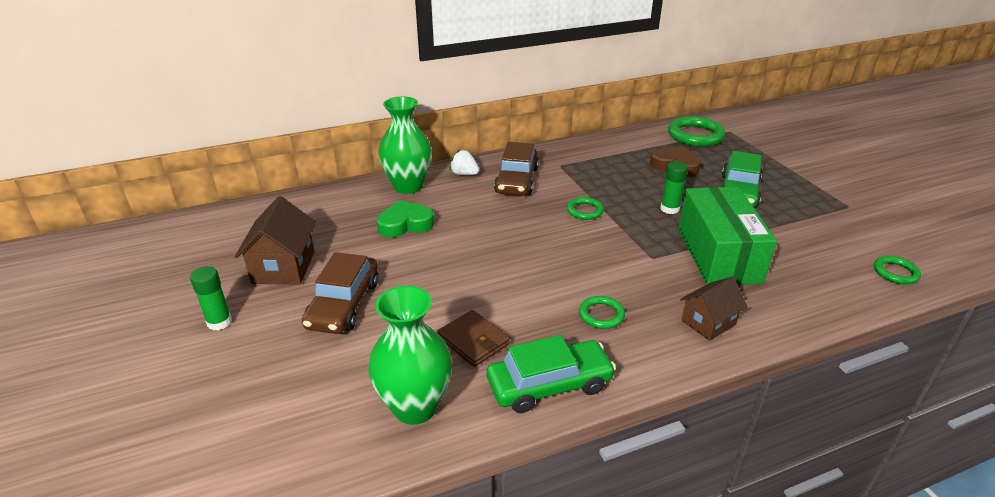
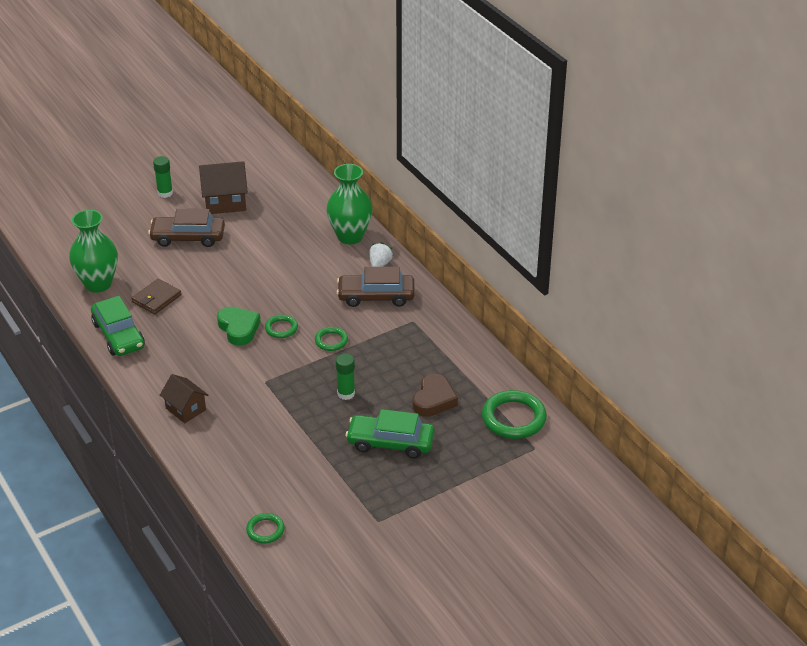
camera: 80 degrees right, 5 degrees up
green heart [377,200,434,238] -> green heart moved to [217,307,261,346]
green ring [579,296,625,329] -> green ring moved to [265,315,298,338]
green box [678,187,777,285] -> none

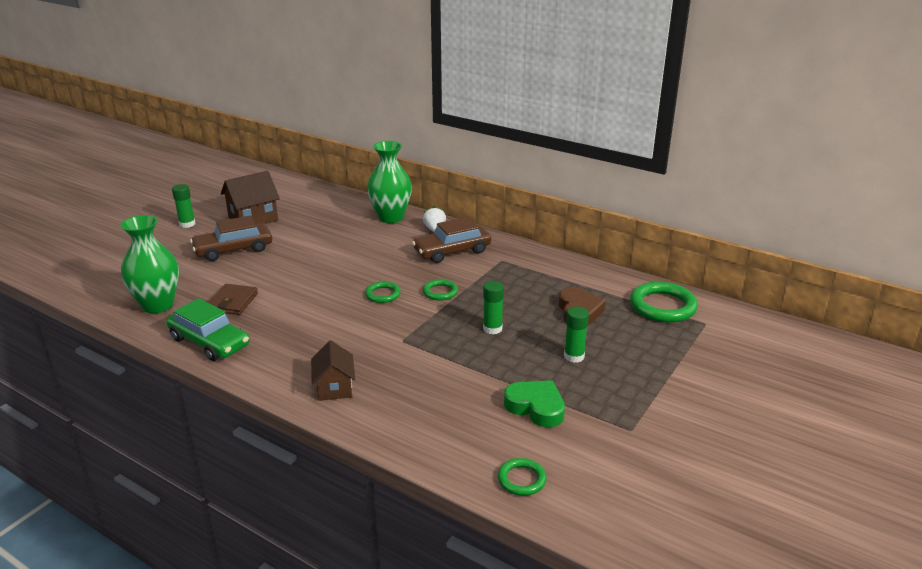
camera: 25 degrees left, 10 degrees down
brown house [160,374,208,423] -> brown house turned 60 degrees clockwise [311,341,355,401]
green heart [217,307,261,346] -> green heart moved to [504,381,565,427]
green car [346,409,435,458] -> green glue stick [564,307,589,363]

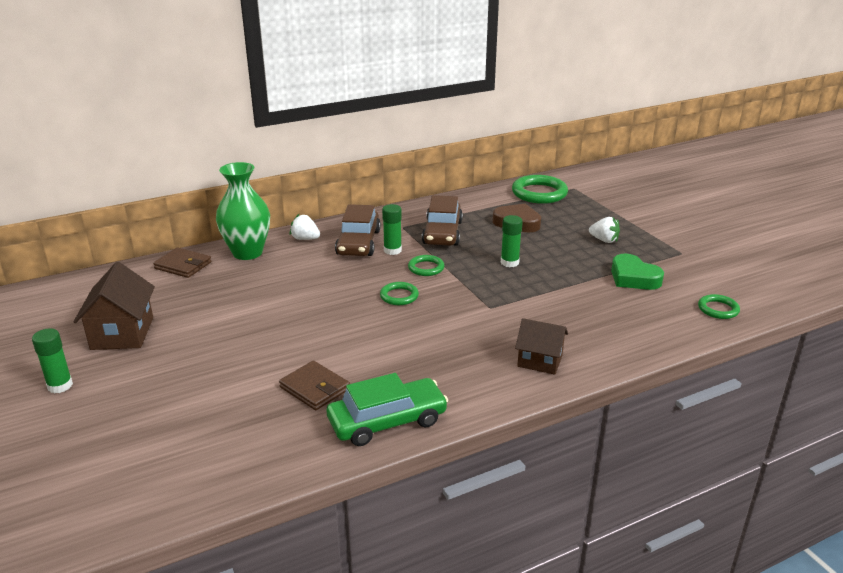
camera: 60 degrees left, 0 degrees up
green vase [120,215,179,313] -> none
brown car [190,216,272,261] -> brown car moved to [422,195,463,246]
green heart [504,381,565,427] -> green heart turned 105 degrees counterclockwise [611,254,664,290]
green glue stick [564,307,589,363] -> green glue stick moved to [382,204,402,255]
none -> brown wallet [153,247,211,278]
none -> white strawberry [589,217,620,243]

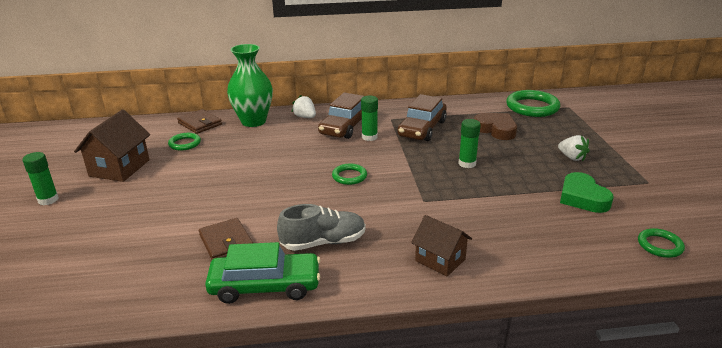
camera: 20 degrees right, 0 degrees up
green ring [408,255,445,276] -> green ring moved to [168,133,201,151]
none -> grey shoe [277,204,366,251]

